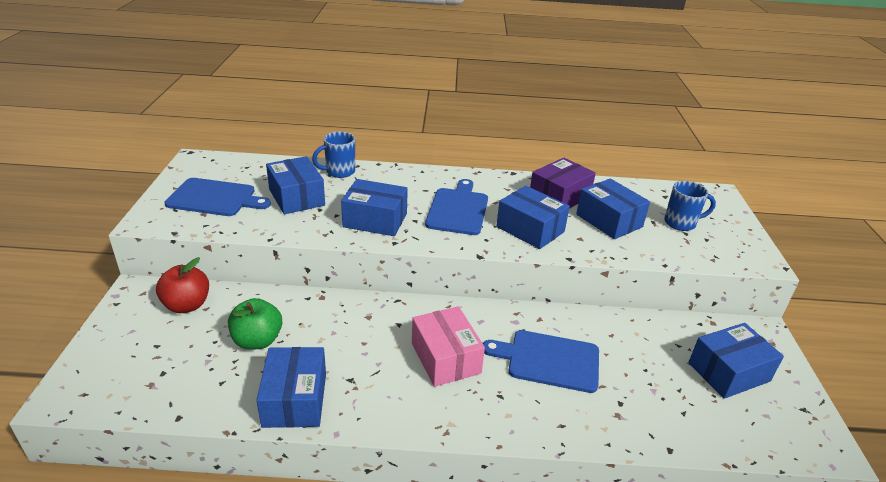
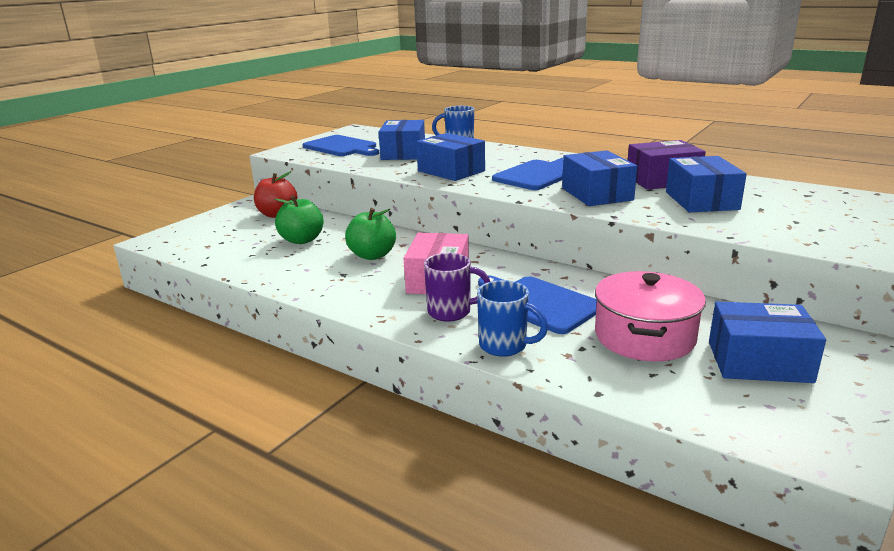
camera: 35 degrees right, 10 degrees down
blue box [256,347,326,428] -> none
blue mug [664,181,716,231] -> blue mug moved to [477,280,548,357]
none -> green apple [345,208,396,260]
none -> purple mug [424,253,490,322]
none -> pink pot [595,271,706,361]

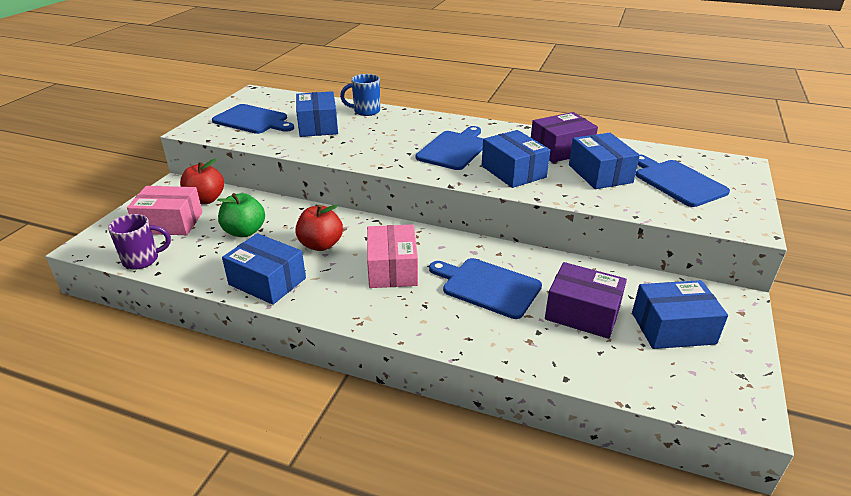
camera: 15 degrees left, 10 degrees up
green apple [345,208,396,260] -> red apple [295,205,343,251]
blue box [416,133,485,181] -> blue box moved to [222,233,306,305]
purple mug [424,253,490,322] -> purple mug moved to [108,214,171,269]
blue mug [477,280,548,357] -> none
pink pot [595,271,706,361] -> purple box [545,262,627,339]
none -> pink box [127,186,203,235]
none -> blue cutting board [636,154,730,207]

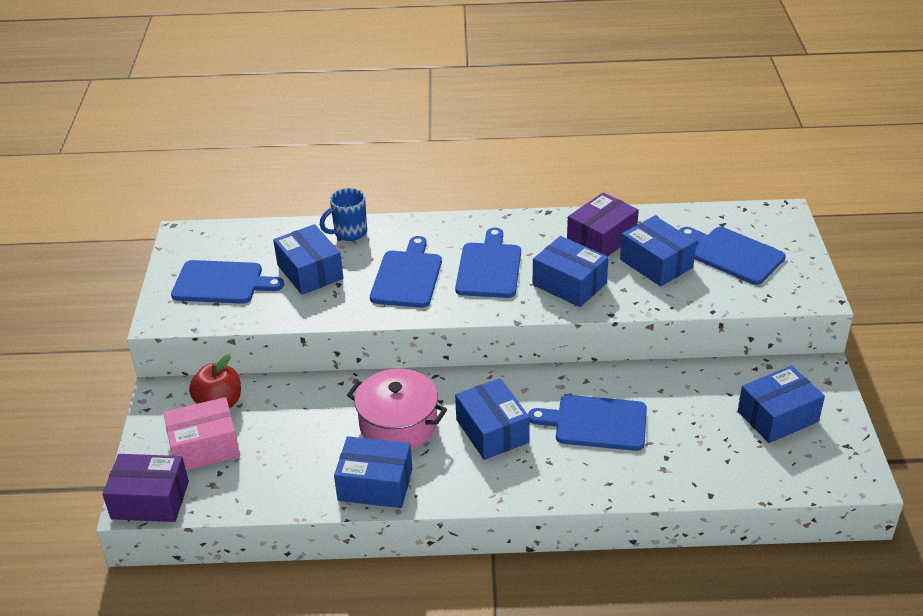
camera: 20 degrees left, 5 degrees up
purple mug [108,214,171,269] -> none
green apple [218,193,265,237] -> none
red apple [295,205,343,251] -> pink pot [347,369,447,449]
pink box [367,224,418,288] -> blue box [455,378,530,460]
purple box [545,262,627,339] -> purple box moved to [102,454,189,522]
none -> blue cutting board [370,236,442,308]

